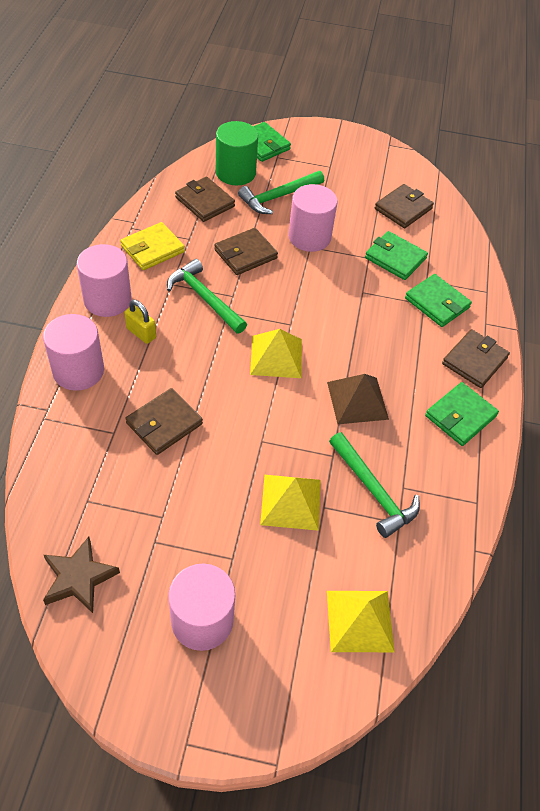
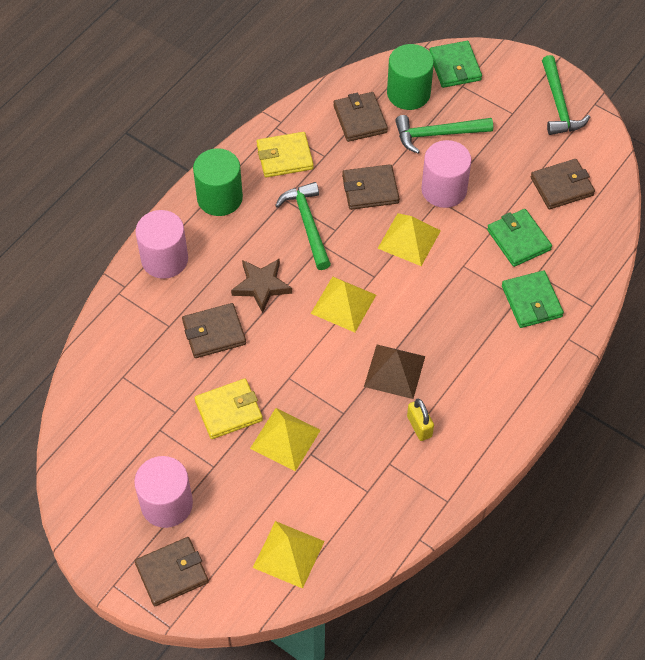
camera: 30 degrees right, 5 degrees up
brown star [43,536,120,613] -> brown star moved to [231,258,292,313]
pink cylinder [77,244,131,317] -> green cylinder [193,148,243,216]
yellow padlock [124,300,156,344] -> yellow padlock moved to [407,399,434,441]
green hammer [329,432,420,538] -> green hammer moved to [542,55,590,135]
green wallet [425,382,499,446] -> none
brown wallet [442,329,510,388] -> brown wallet moved to [135,537,209,606]
none -> yellow wallet [194,378,263,439]
none -> yellow pyramid [377,213,441,266]

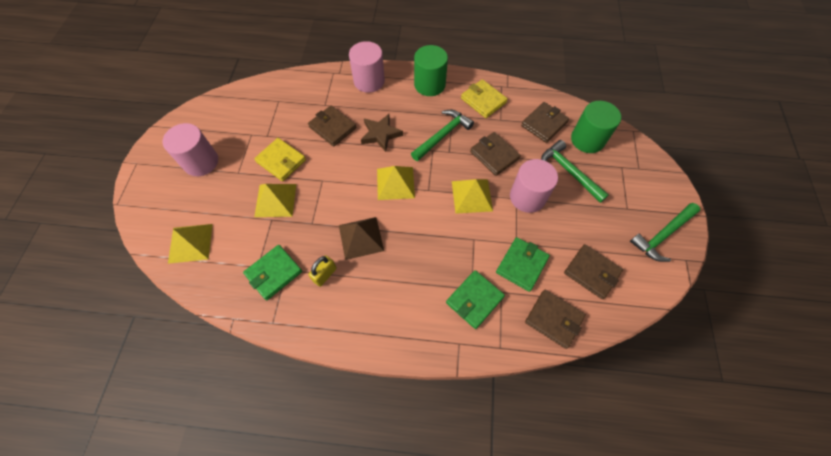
camera: 60 degrees right, 5 degrees up
brown wallet [135,537,209,606] -> brown wallet moved to [525,290,586,349]
green wallet [429,41,482,88] -> green wallet moved to [243,245,302,300]

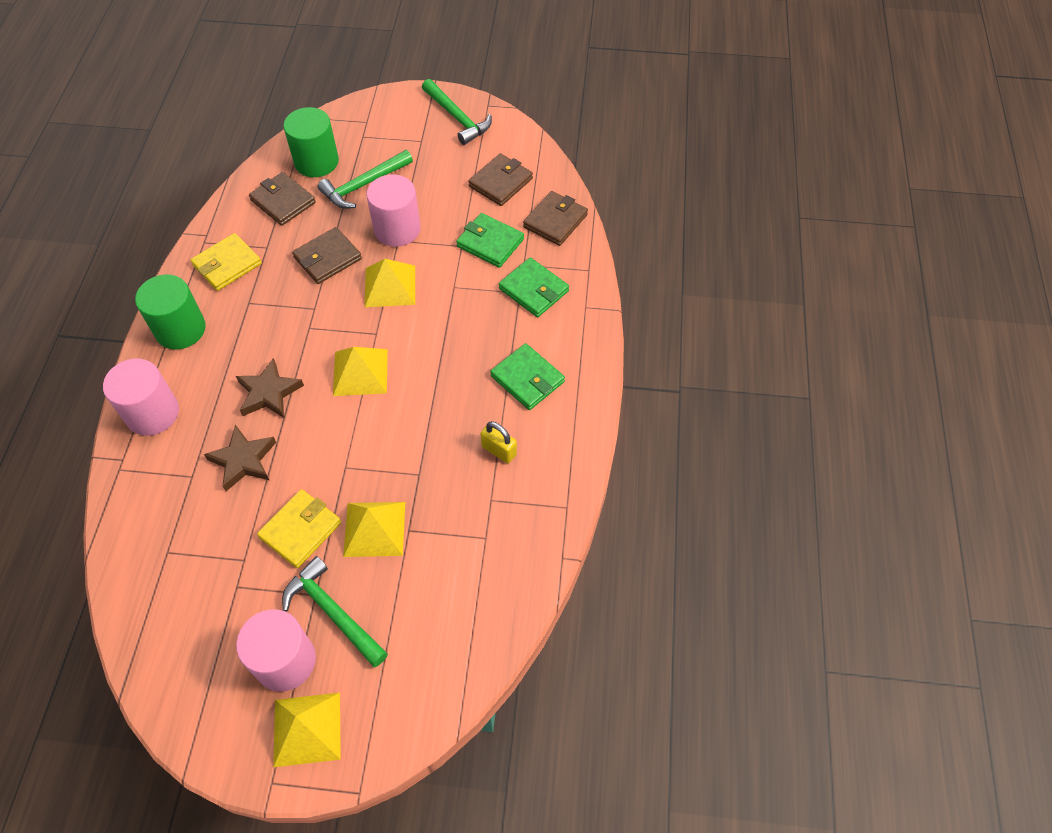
camera: 90 degrees left, 5 degrees down
yellow pyramid [168,224,212,264] -> yellow pyramid moved to [273,693,341,767]
green wallet [243,245,302,300] -> green wallet moved to [490,343,565,410]
brown wallet [308,105,356,147] -> brown star [204,425,276,491]
brown pyramid [339,217,384,260] -> none
green hammer [411,110,474,161] -> green hammer moved to [282,556,388,667]

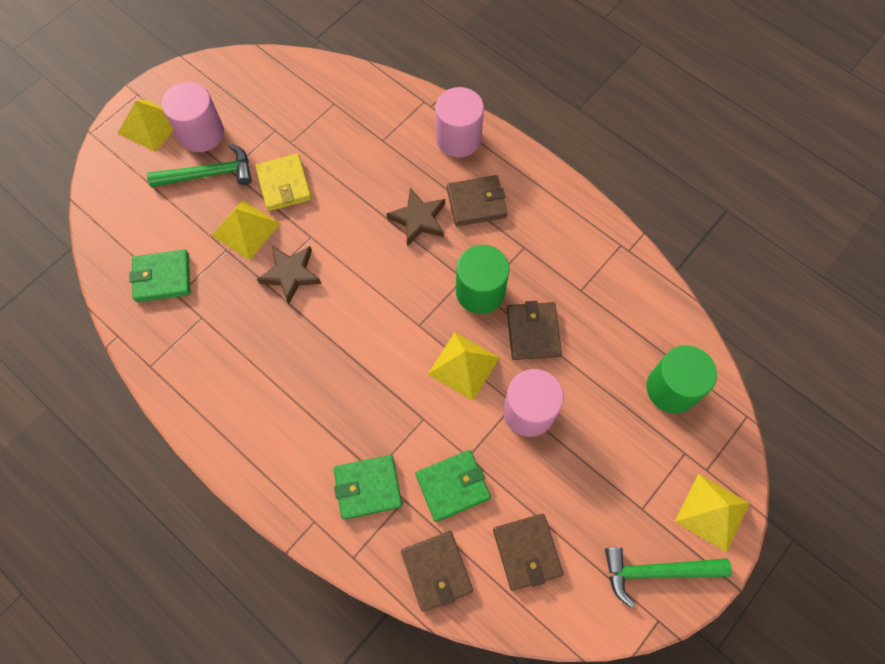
camera: 125 degrees right, 10 degrees up
green cylinder [135,275,206,349] -> green cylinder moved to [456,245,509,314]
yellow wallet [191,233,262,291] -> none
brown star [204,425,276,491] -> brown star moved to [257,246,322,304]
brown wallet [249,172,316,226] -> brown wallet moved to [447,175,507,226]
green hammer [318,150,413,209] -> none
yellow pyramid [333,347,388,396] -> yellow pyramid moved to [675,473,750,553]
yellow padlock [480,421,517,463] -> none
green wallet [490,343,565,410] -> green wallet moved to [129,250,190,302]

